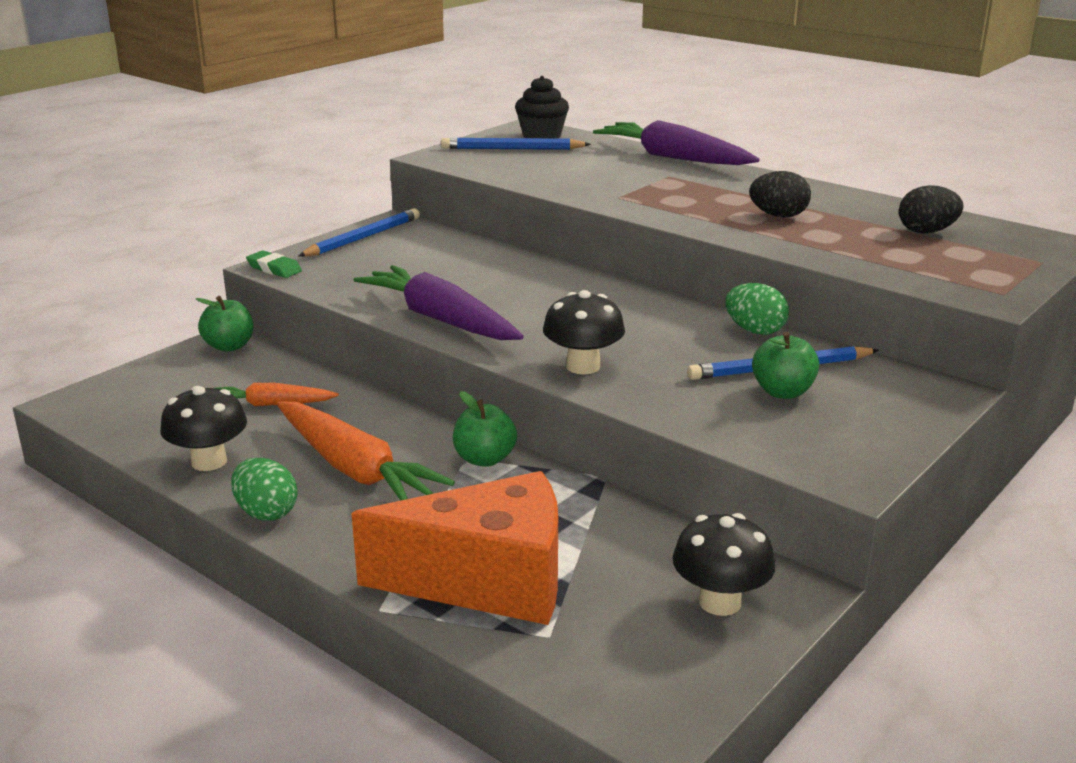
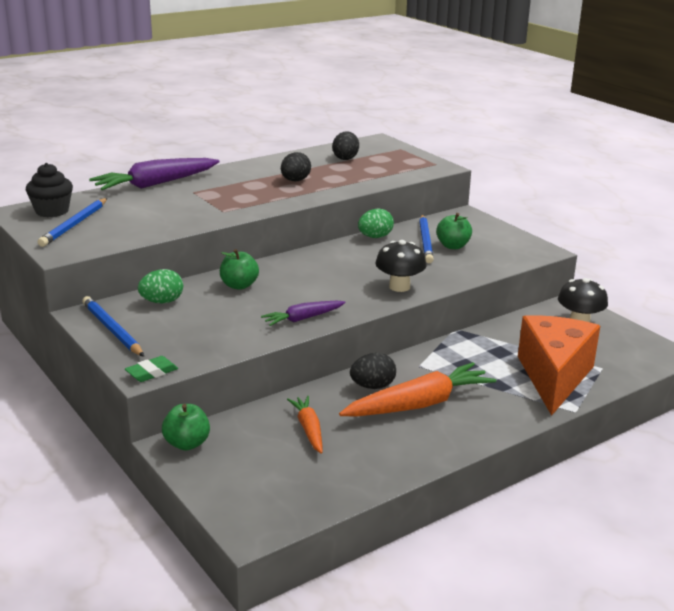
camera: 75 degrees left, 0 degrees up
black mushroom [160,386,247,471] -> none
orange carrot [215,383,339,406] -> orange carrot turned 150 degrees clockwise [287,396,323,454]
green egg [231,458,298,521] -> green egg moved to [138,269,183,303]
purple carrot [354,265,524,340] -> purple carrot [261,301,346,326], size x0.55
green apple [453,391,517,467] -> green apple moved to [220,249,259,290]
none -> black egg [350,353,396,389]

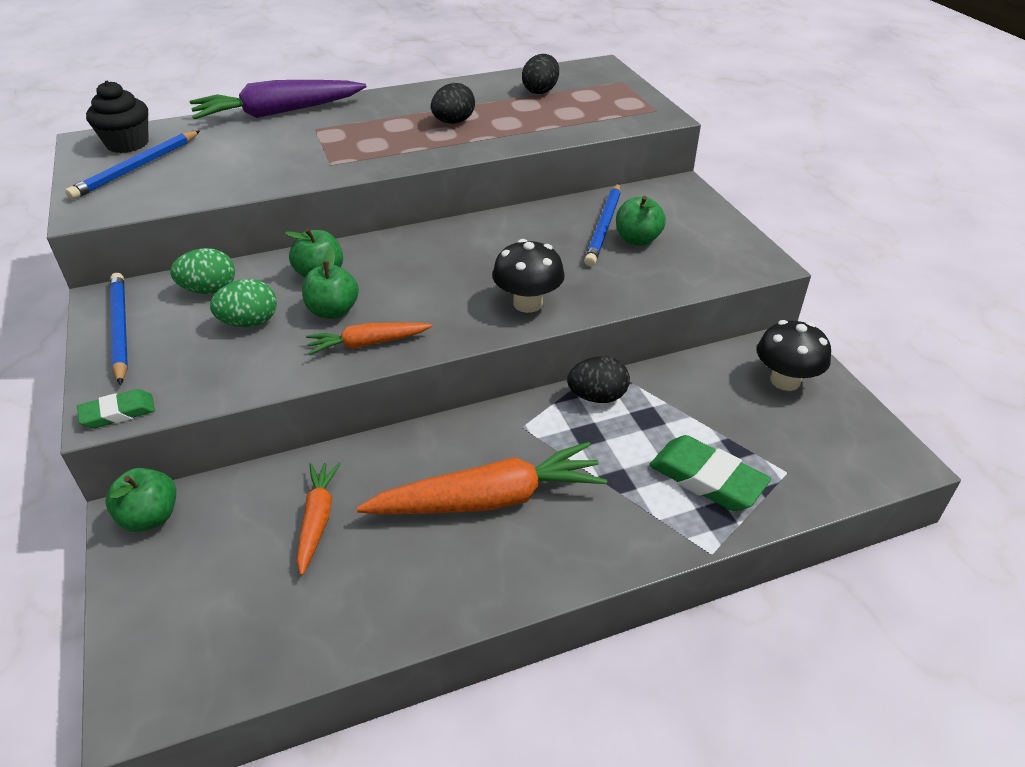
camera: 15 degrees right, 15 degrees up
purple carrot [261,301,346,326] -> orange carrot [306,323,432,355]
black egg [350,353,396,389] -> black egg moved to [567,356,630,403]
green egg [358,208,394,238] -> green egg moved to [210,279,277,327]
orange cheese [518,315,600,416] -> green eraser [649,435,771,511]
none -> green apple [302,248,359,319]

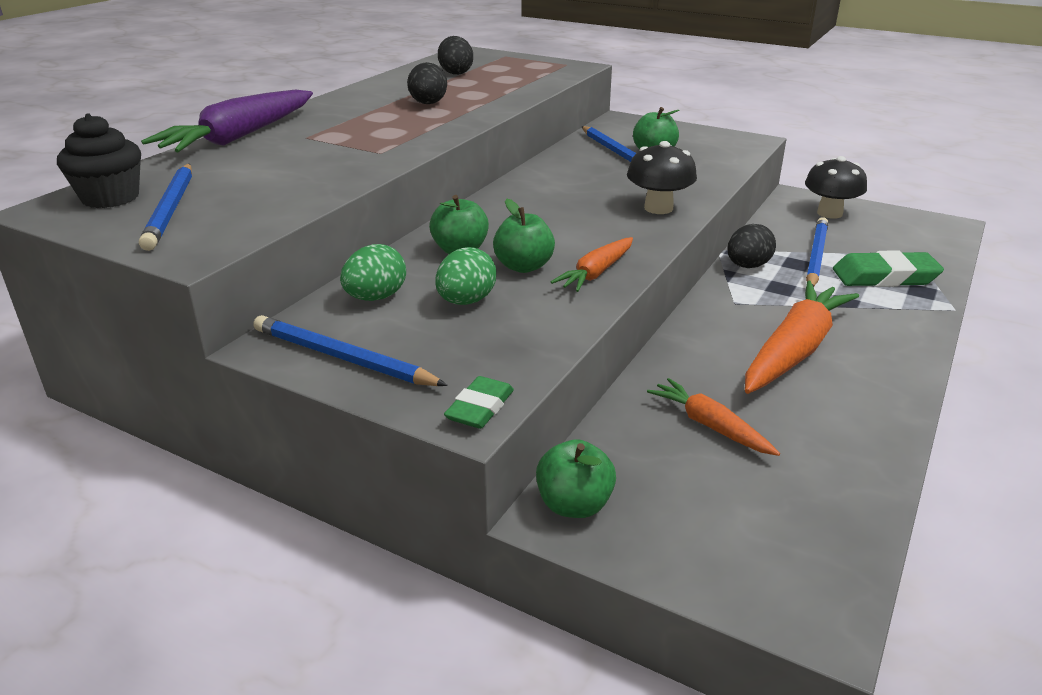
camera: 40 degrees left, 10 degrees down
none -> blue pencil [806,217,828,287]

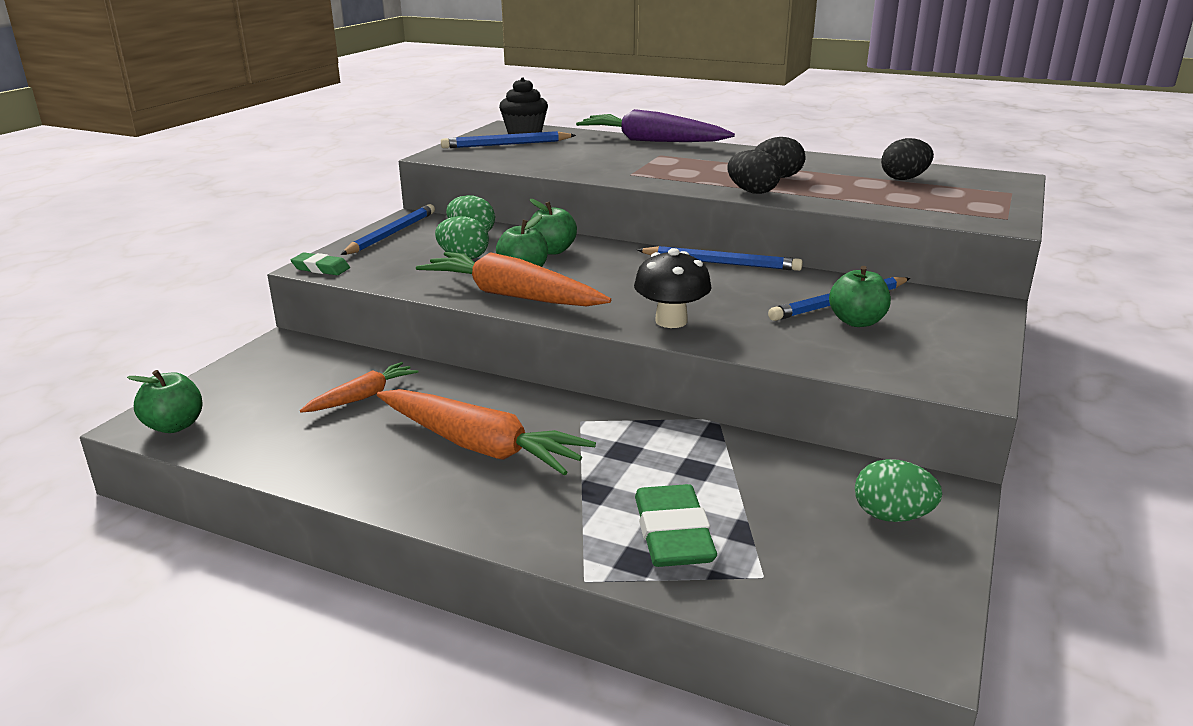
camera: 85 degrees right, 5 degrees down
green apple [536,439,616,518] -> green apple moved to [127,370,203,433]
orange carrot [551,237,633,292] -> orange carrot [416,252,611,306], size x1.80
black egg [727,224,776,268] -> black egg moved to [728,150,781,194]
black mushroom [805,156,867,219] -> green egg [855,459,942,522]
blue pencil [806,217,828,287] -> blue pencil moved to [637,246,803,271]

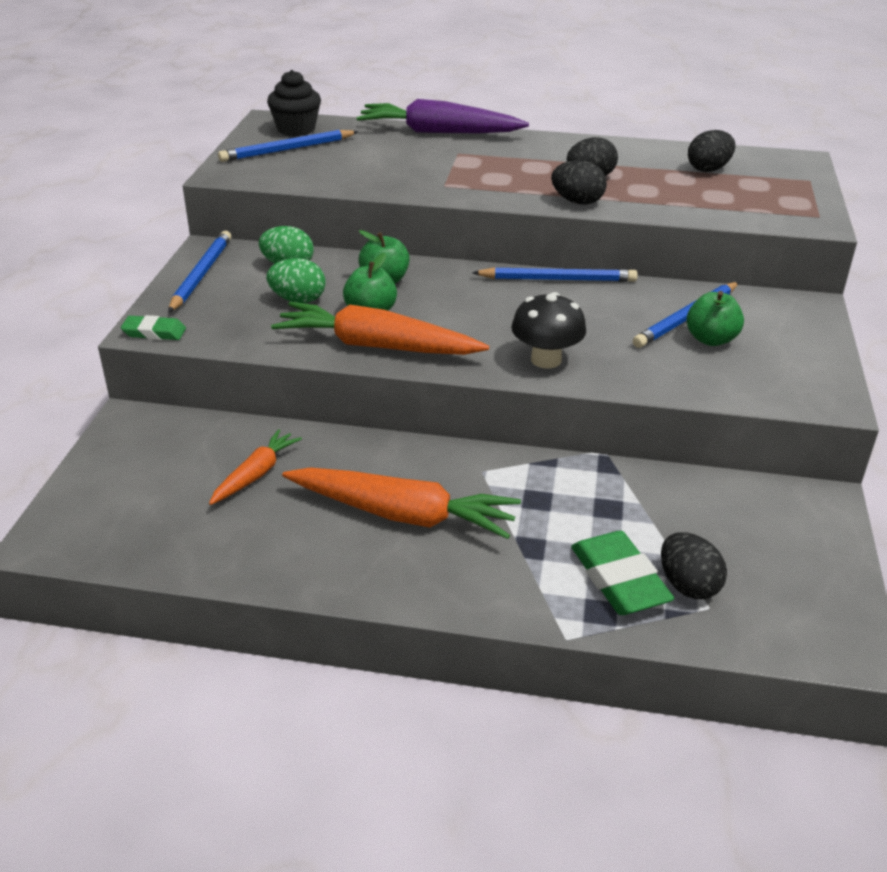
camera: 15 degrees left, 10 degrees up
green apple [127,370,203,433] -> none
green egg [855,459,942,522] -> none
none -> black egg [661,532,727,599]

